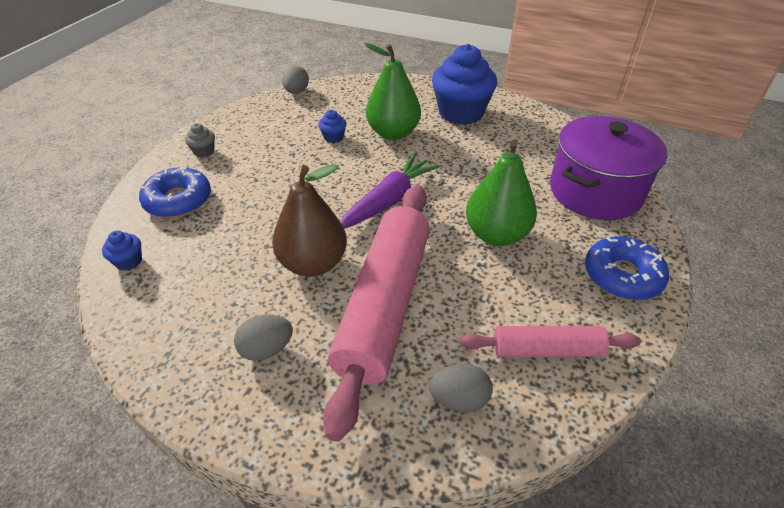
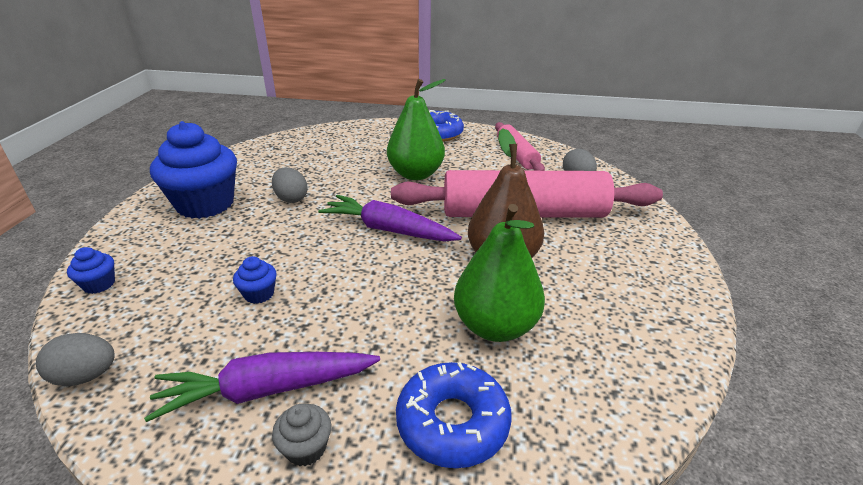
camera: 105 degrees left, 10 degrees down
blue cupcake [102,231,142,271] -> blue cupcake moved to [67,247,115,294]
grey egg [234,315,293,361] -> grey egg moved to [272,167,308,203]
green pear [364,43,421,140] -> green pear moved to [454,204,545,342]
purple pot [550,116,668,220] -> none
none -> purple carrot [144,352,380,422]

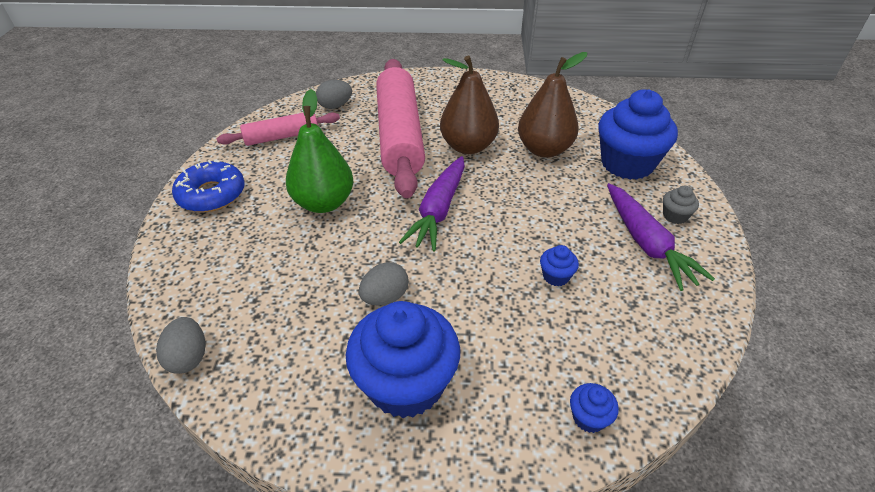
camera: 95 degrees left, 10 degrees up
grey egg [36,333,114,386] -> grey egg moved to [156,317,205,374]
blue donut [396,362,512,468] -> blue cupcake [599,89,678,180]
green pear [454,204,545,342] -> brown pear [518,52,587,158]

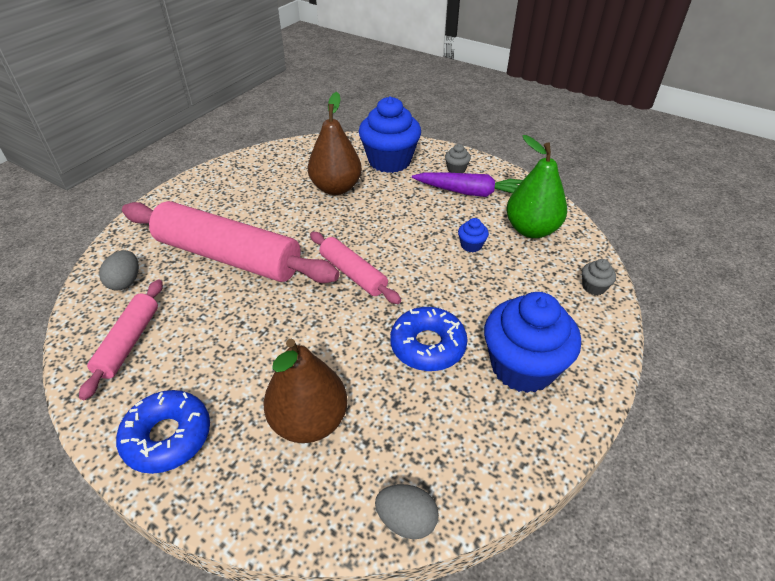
camera: 60 degrees left, 0 degrees up
green pear [286,89,354,213] -> green pear moved to [506,135,567,238]
grey egg [359,262,409,305] -> blue donut [390,307,468,371]
purple carrot [399,156,465,251] -> pink rolling pin [310,232,401,304]
brown pear [440,55,499,154] -> brown pear moved to [263,338,348,443]
blue cupcake [570,383,619,433] -> grey cupcake [582,259,616,295]

